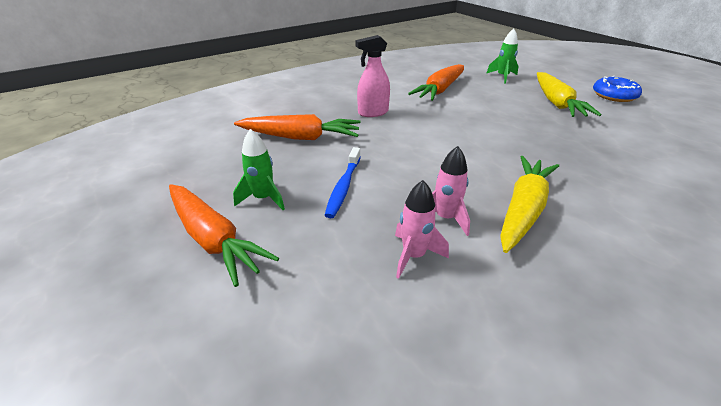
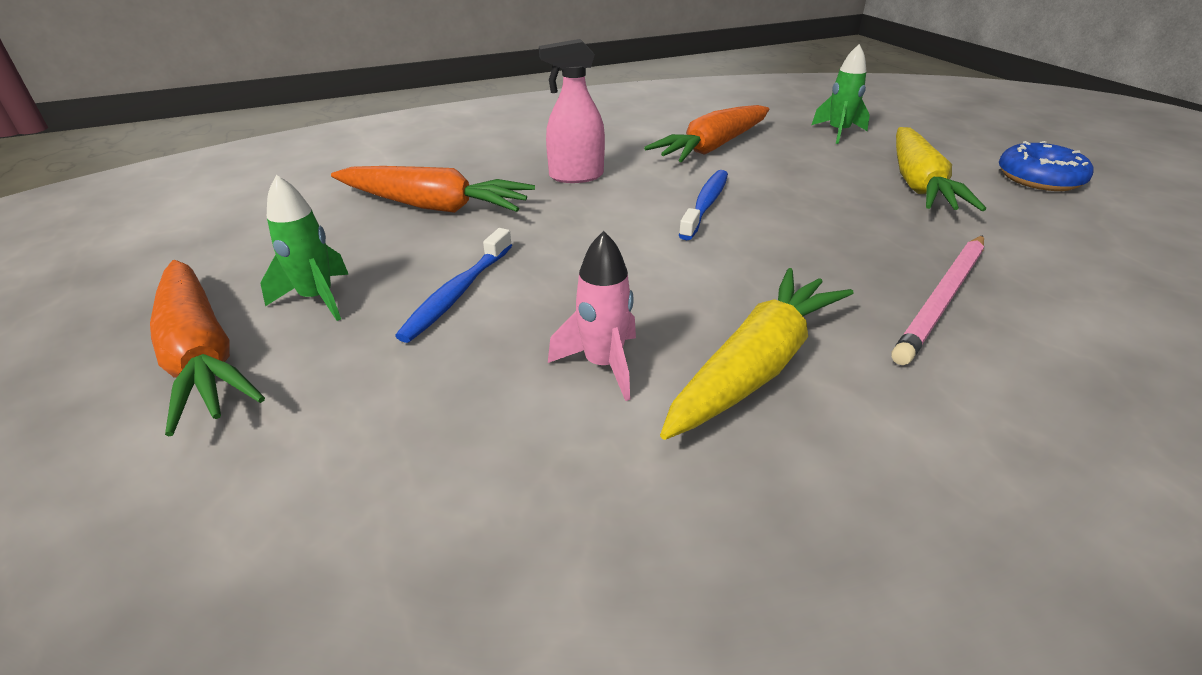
camera: 10 degrees right, 0 degrees up
pink rocket [395,180,449,279] -> none
none -> blue toothbrush [679,170,728,240]
none -> pink pencil [891,235,984,365]

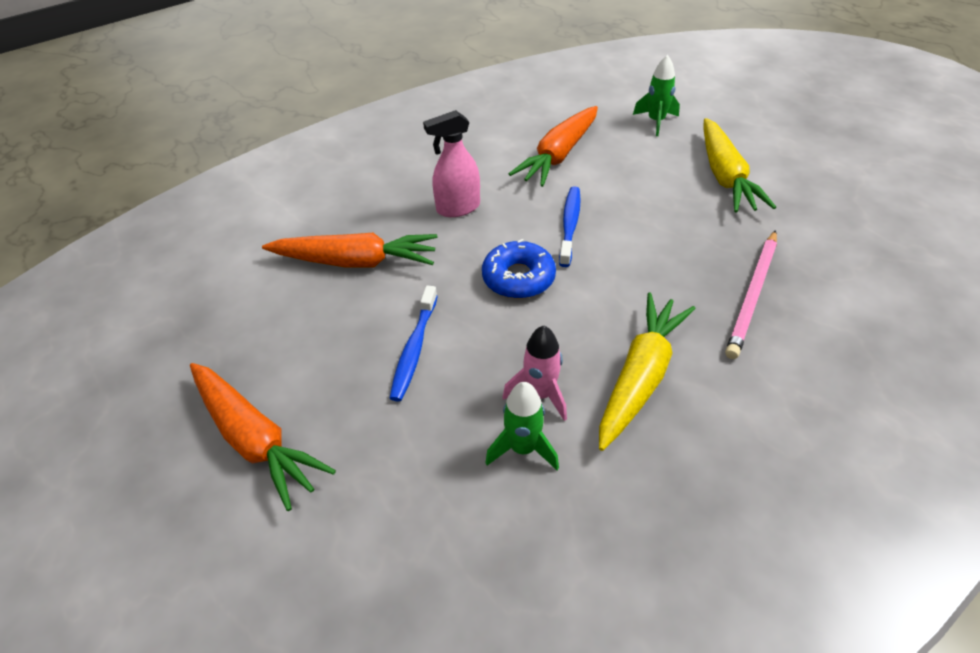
camera: 10 degrees left, 10 degrees up
green rocket [260,175,349,321] -> green rocket moved to [485,382,559,470]
blue donut [999,141,1093,191] -> blue donut moved to [482,239,556,299]

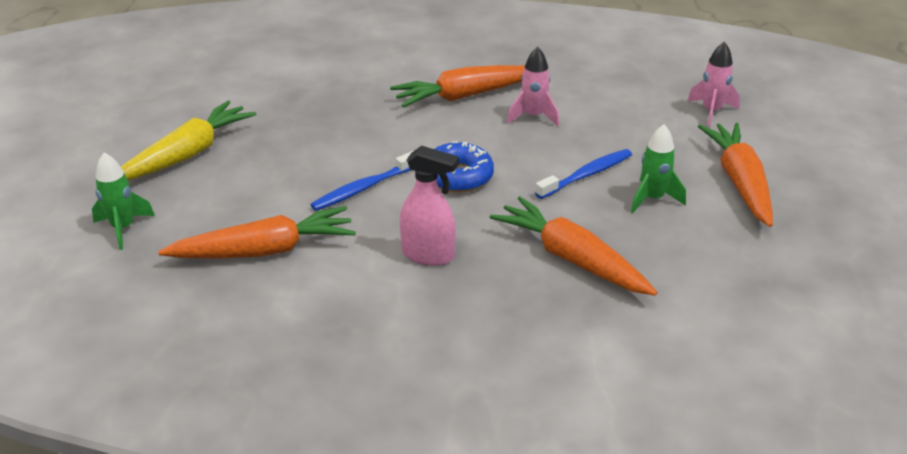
camera: 140 degrees left, 10 degrees down
green rocket [485,382,559,470] -> green rocket moved to [631,124,686,213]
yellow carrot [599,293,696,451] -> orange carrot [390,65,525,107]
pink pencil [725,230,777,359] -> none
none -> pink rocket [688,41,740,127]

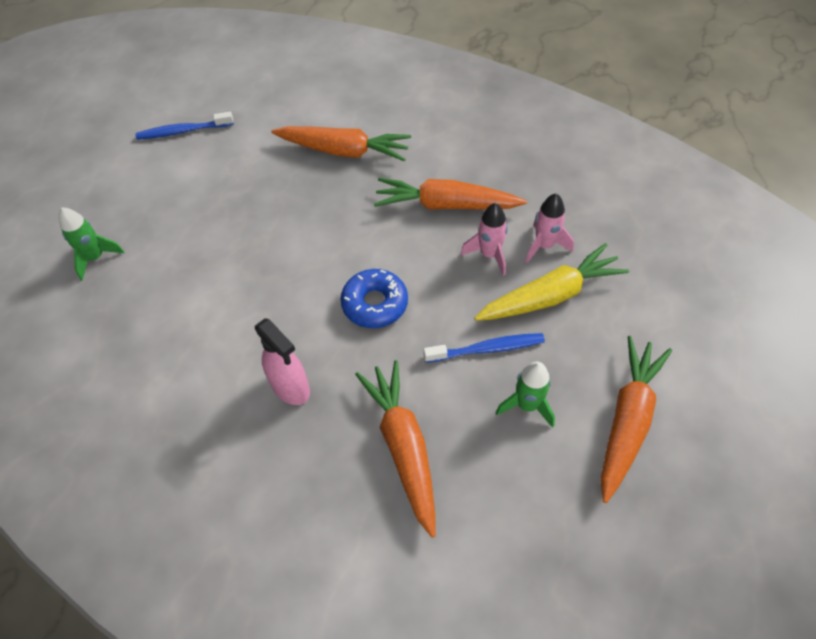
camera: 30 degrees right, 20 degrees up
yellow carrot [121,101,256,181] -> yellow carrot moved to [474,243,629,321]
orange carrot [158,206,356,259] -> orange carrot moved to [271,126,411,161]
blue toothbrush [311,151,413,211] -> blue toothbrush moved to [136,112,234,140]
pink rocket [688,41,740,127] -> pink rocket moved to [525,193,574,263]

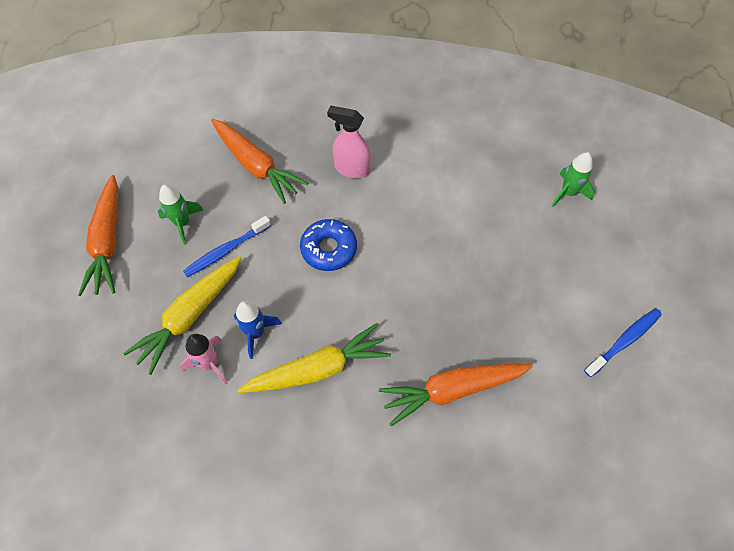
camera: 150 degrees right, 5 degrees up
orange carrot [374,178,527,210] -> yellow carrot [238,323,391,393]
pink rocket [461,203,508,276] -> blue rocket [234,301,282,359]

